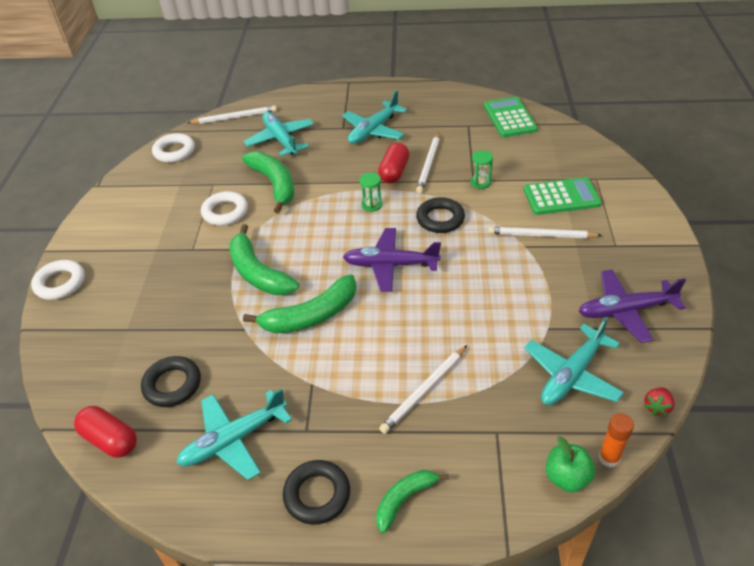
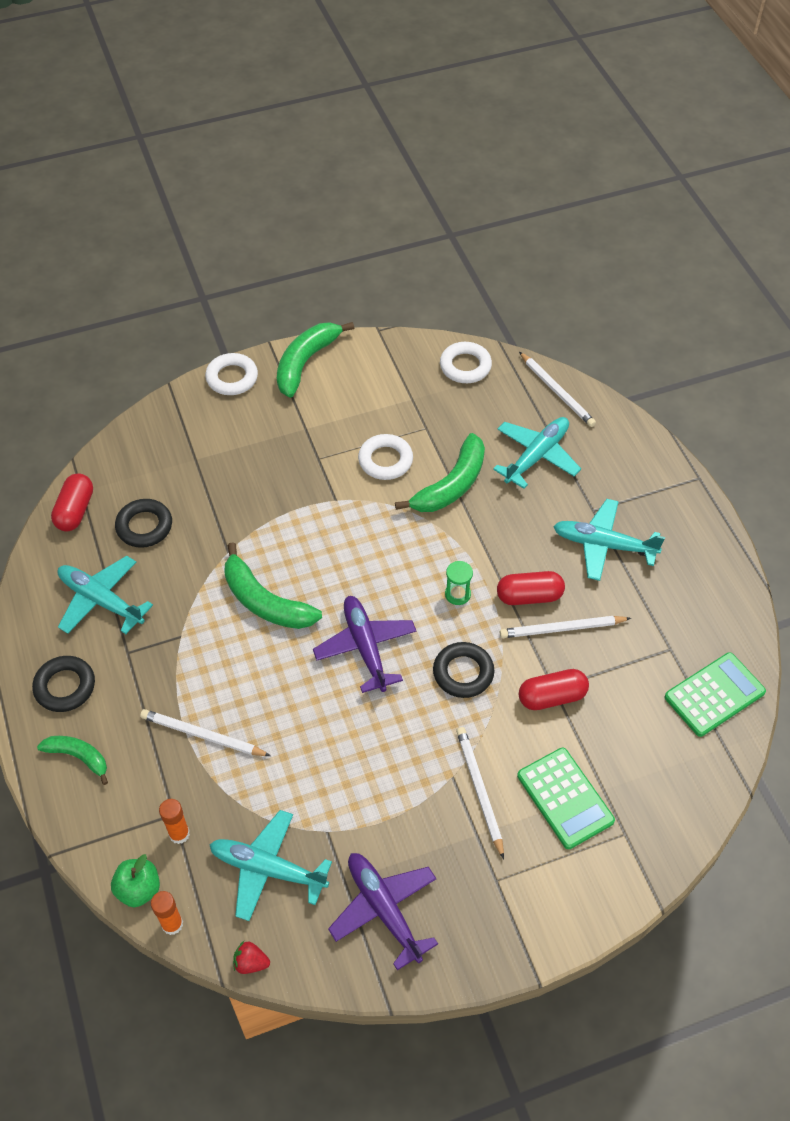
camera: 65 degrees right, 10 degrees up
green banana [229,224,299,295] -> green banana moved to [277,322,354,398]
green hourglass [470,150,493,189] -> red capsule [519,669,589,710]
none -> orange glue stick [159,799,190,844]

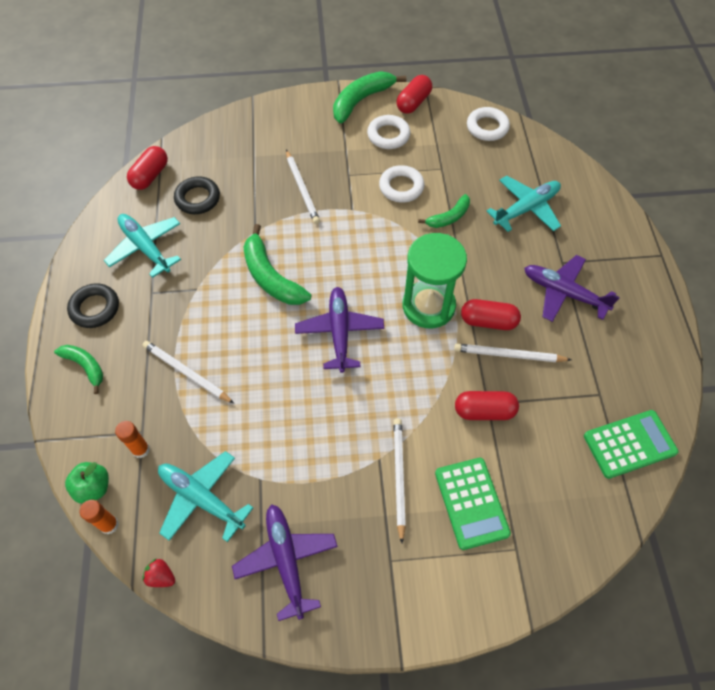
camera: 15 degrees right, 5 degrees up
white ring [205,353,258,395] -> white ring moved to [367,115,411,149]
green banana [395,433,485,512] -> green banana [418,194,470,228], size x0.60
black ring [433,642,495,698] -> none
green hourglass [445,561,473,605] -> green hourglass [403,233,467,328], size x2.40
white pencil [519,352,596,427] -> white pencil moved to [286,150,320,224]
turquoise plane [553,499,665,581] -> purple plane [524,255,620,322]
none -> red capsule [396,75,432,114]

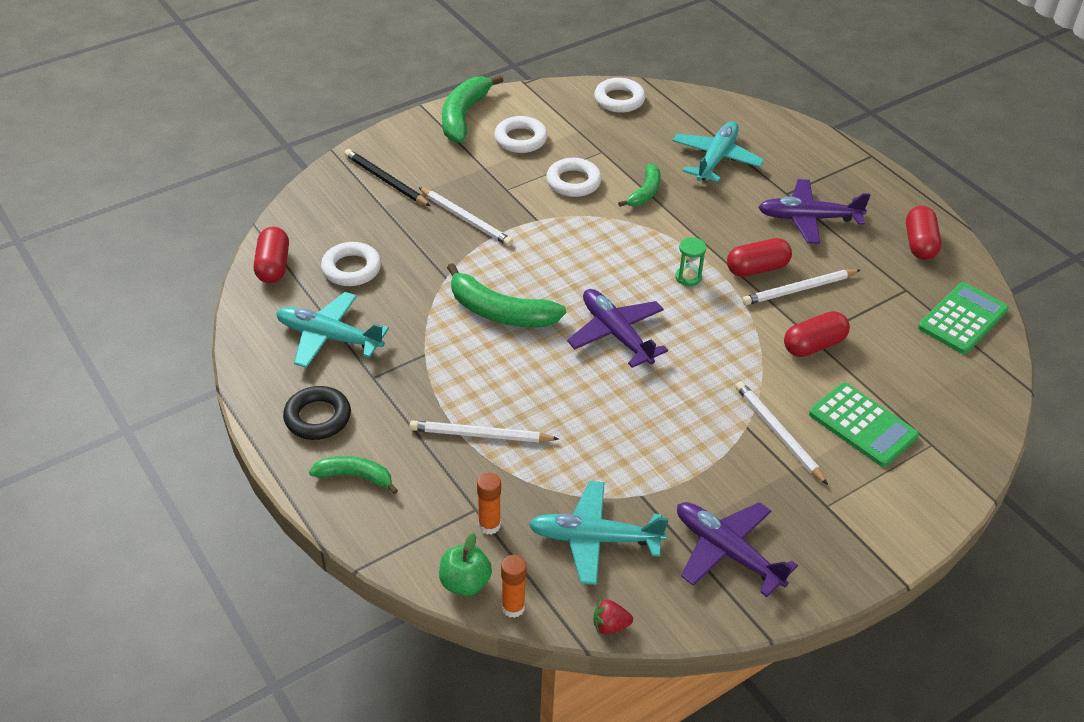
camera: 30 degrees left, 15 degrees down
black ring [174,176,220,214] -> white ring [321,242,381,286]
red capsule [396,75,432,114] -> red capsule moved to [906,206,941,260]
green hourglass [403,233,467,328] -> green hourglass [675,237,706,286], size x0.42
none -> black pencil [344,149,430,206]

